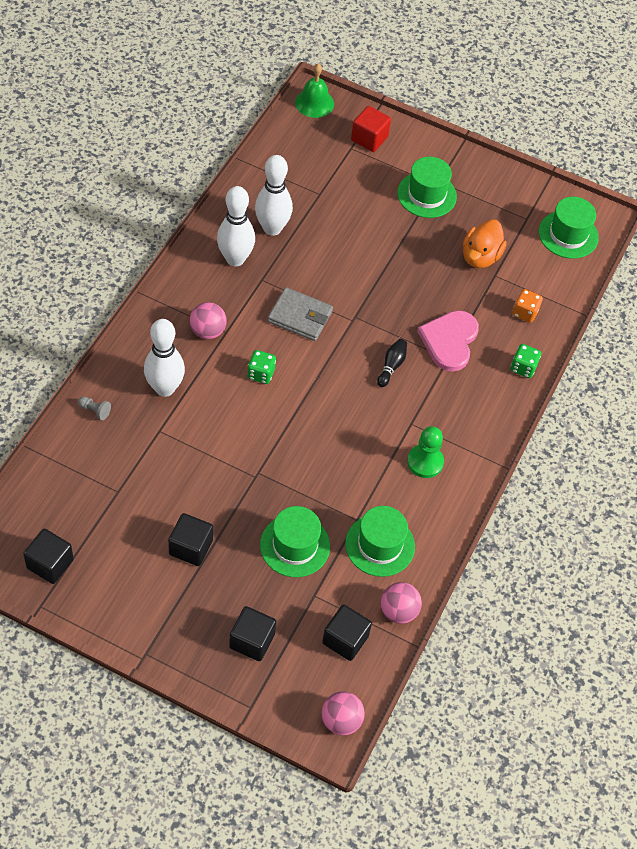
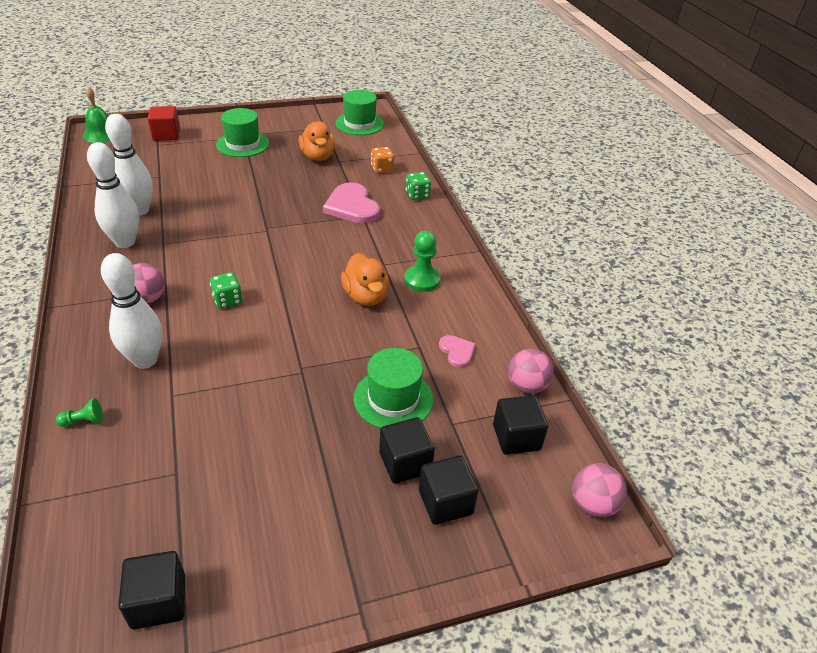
camera: 40 degrees left, 15 degrees down
grey pawn [78,396,111,420] -> green pawn [56,398,103,427]
black cube [168,513,213,566] -> black cube moved to [379,417,435,484]
grey wallet [268,287,333,341] -> none
green hat [345,506,415,577] -> pink heart [439,335,476,368]
black bowling pin [377,339,407,387] -> none
none -> orange duck [341,253,389,306]

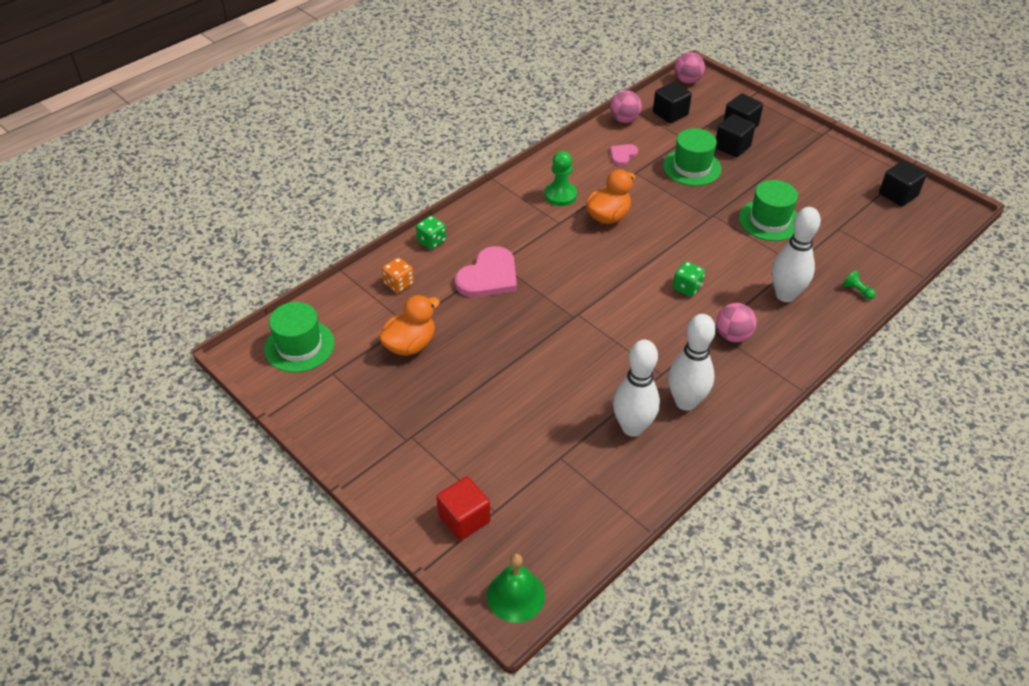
camera: 115 degrees left, 5 degrees up
green hat [216,108,269,157] -> green hat moved to [739,180,798,241]

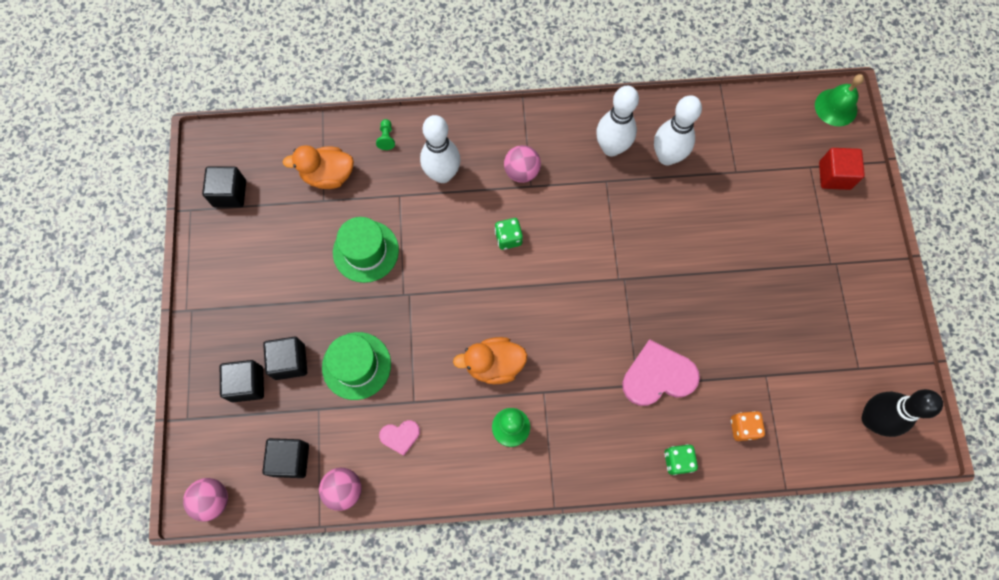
camera: 140 degrees left, 25 degrees up
green hat [264,302,335,372] -> black bowling pin [862,389,943,437]
orange duck [379,295,440,356] -> orange duck moved to [283,145,354,189]

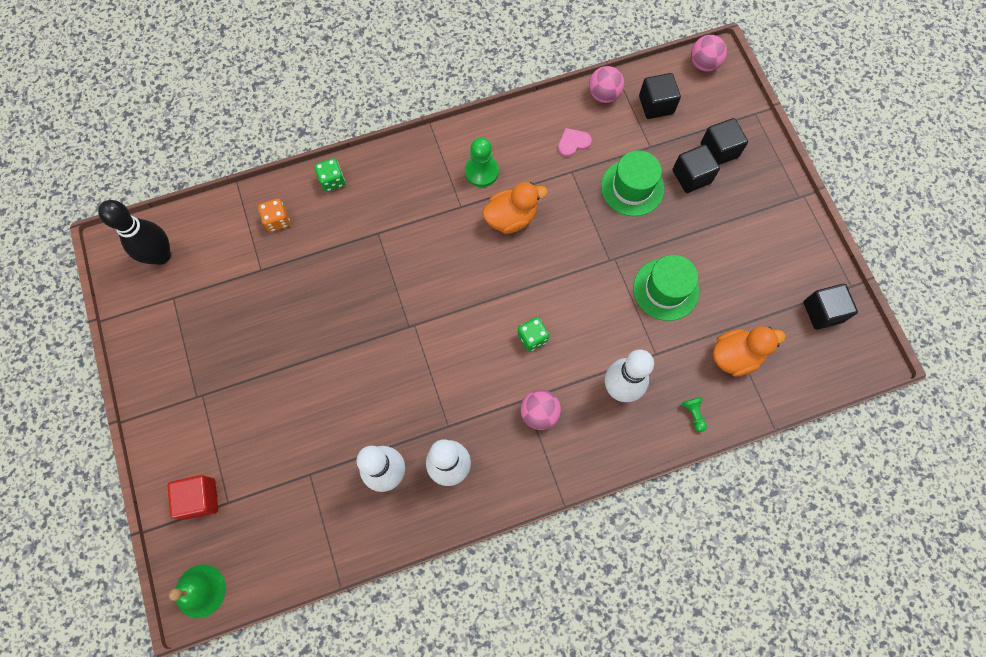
camera: 165 degrees right, 0 degrees up
pink heart [622,339,700,406] -> none

